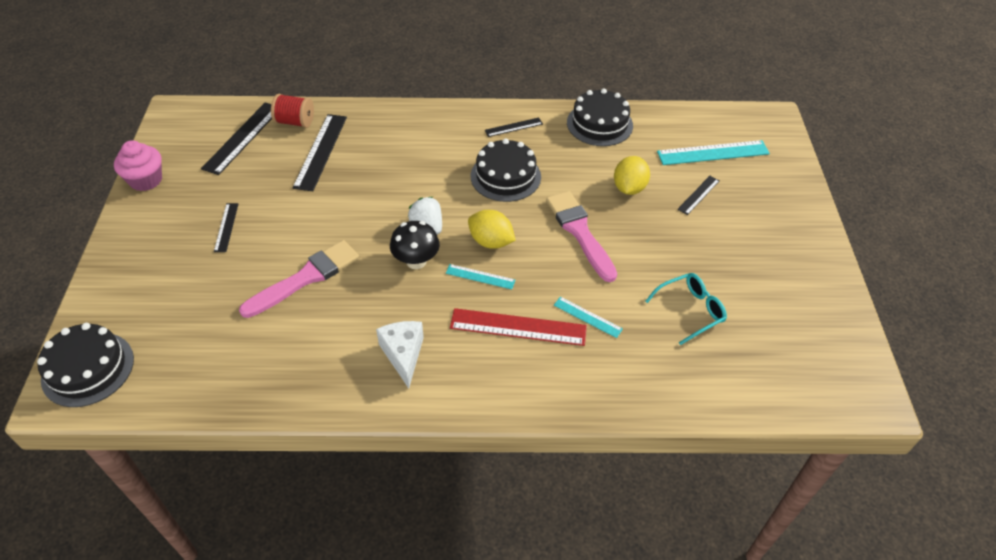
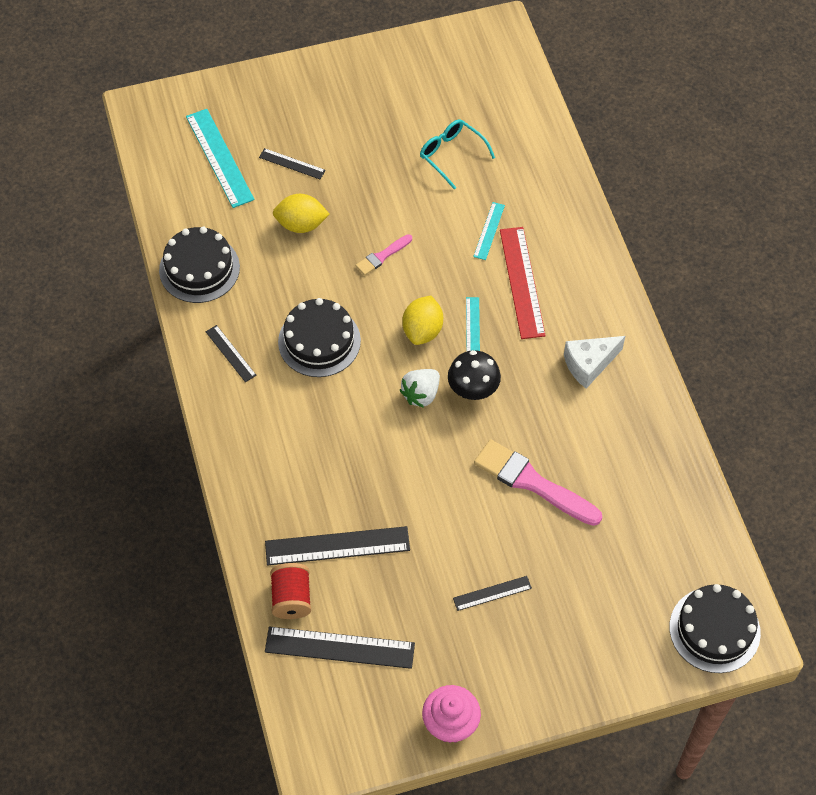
camera: 105 degrees left, 10 degrees up
pink brush [546,191,617,282] -> pink brush [356,234,412,276], size x0.51

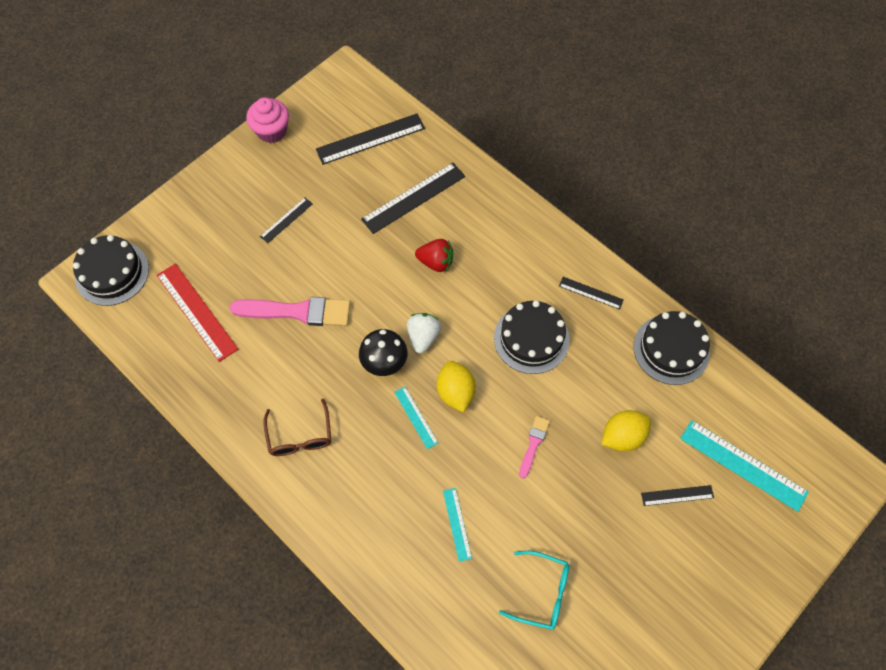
camera: 150 degrees right, 5 degrees up
red spool [270,563,311,619] -> none
red ruler [500,227,546,339] -> red ruler moved to [157,264,238,362]
white cheese [564,336,625,388] -> brown glasses [263,399,331,456]
none -> red strawberry [415,239,453,272]

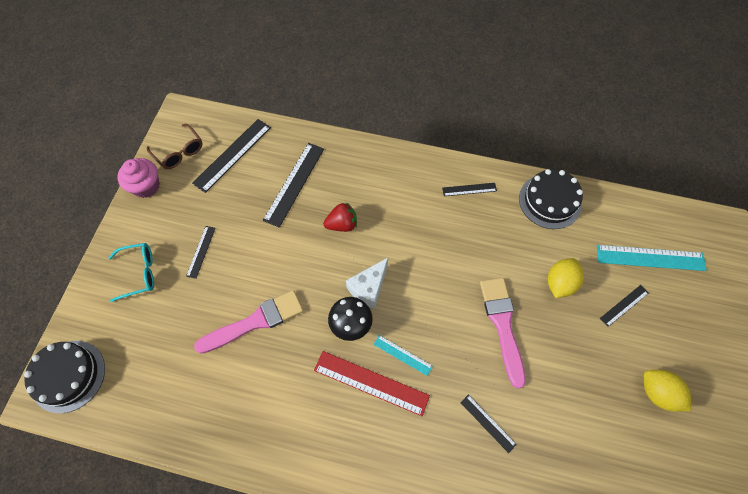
camera: 30 degrees left, 0 degrees up
red ruler [157,264,238,362] -> red ruler moved to [314,351,430,416]
brown glasses [263,399,331,456] -> brown glasses moved to [147,124,203,169]
white strawberry [407,313,441,354] -> white cheese [346,258,388,309]
yellow lemon [437,361,476,412] -> yellow lemon moved to [644,370,691,412]
turquoise ruler [443,488,472,562] -> black ruler [460,394,517,453]
black cake [494,300,570,374] -> none
turquoise glasses [499,551,569,630] -> turquoise glasses moved to [109,243,154,302]
pink brush [519,416,550,478] -> pink brush [480,278,526,388], size x1.95

